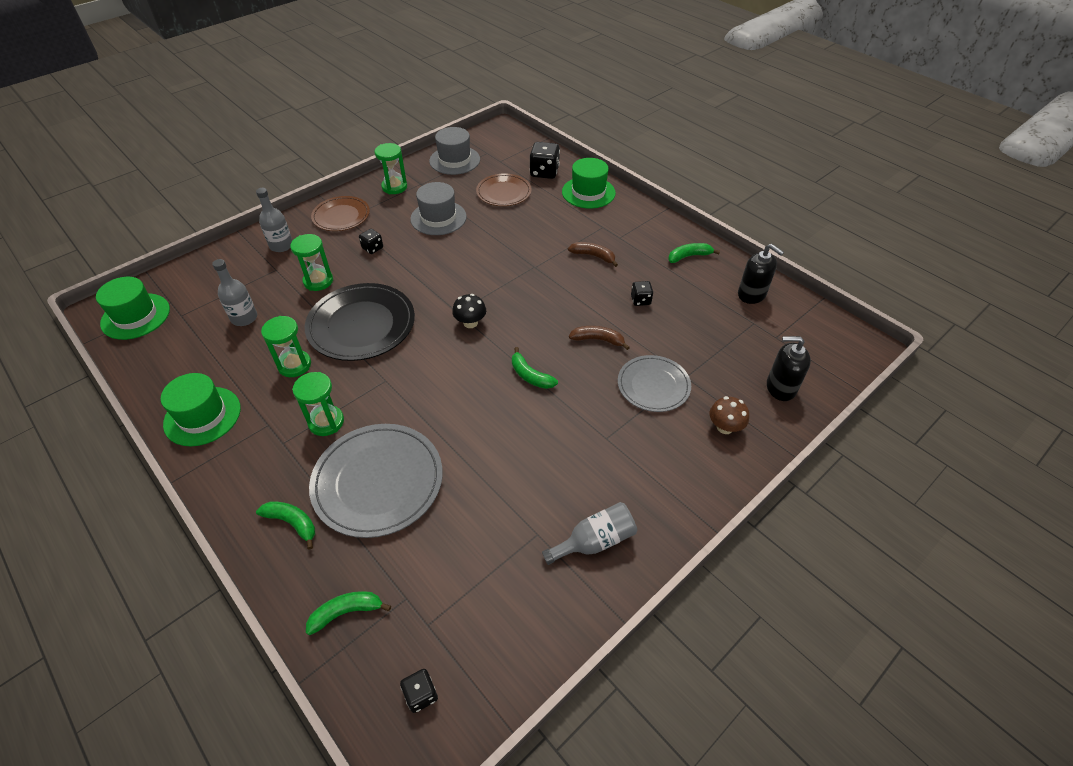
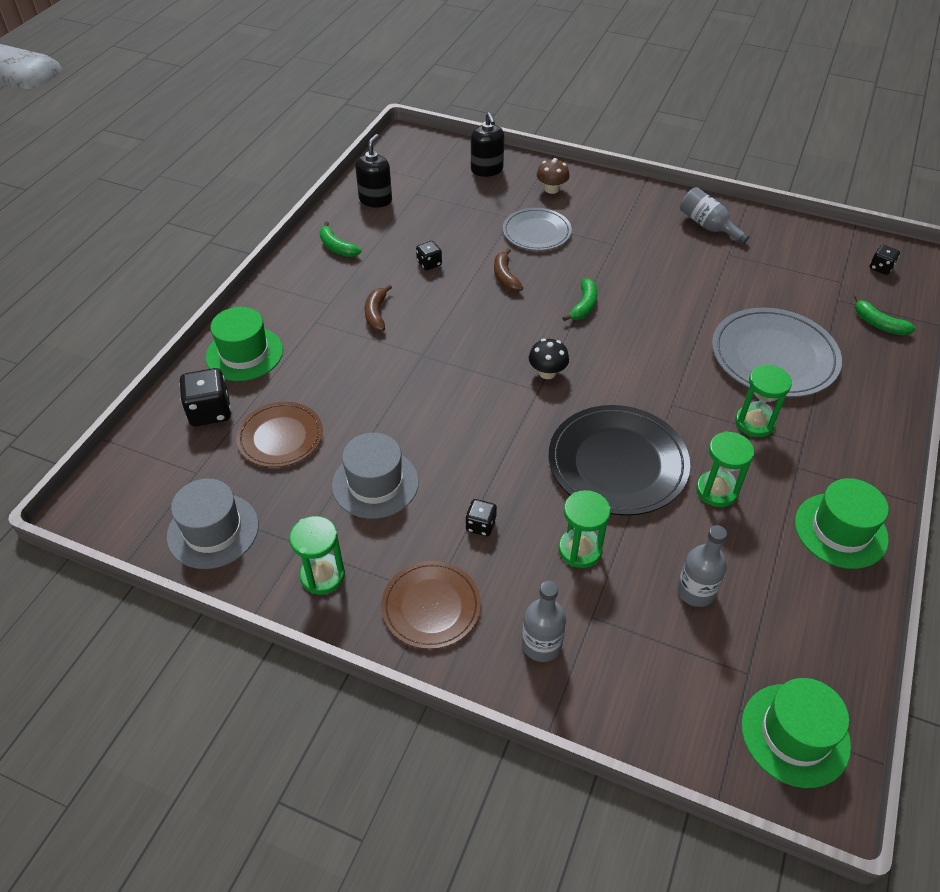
camera: 115 degrees left, 0 degrees up
green banana [256,502,315,550] -> none

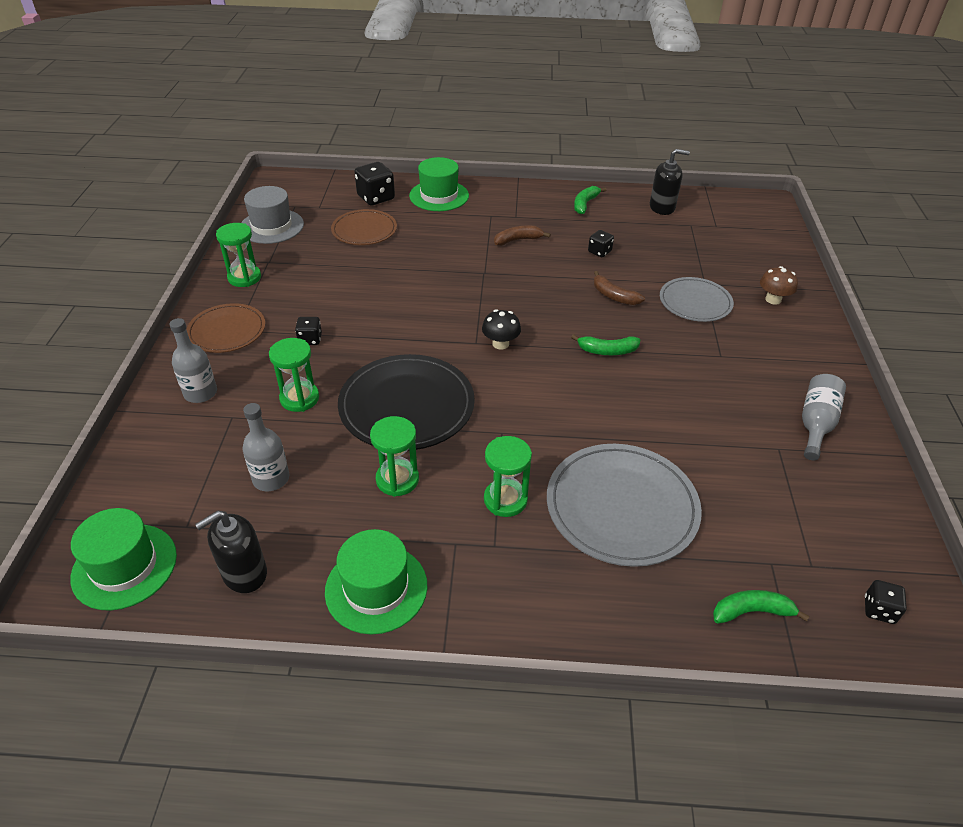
camera: 70 degrees right, 5 degrees down
grey hat [332,433,419,519] -> none
black soap dispenser [471,112,504,177] -> black soap dispenser moved to [195,510,267,593]
brown banana [494,248,523,292] -> brown banana turned 105 degrees counterclockwise [594,271,645,305]
green banana [854,295,916,335] -> green banana turned 60 degrees clockwise [713,590,809,624]

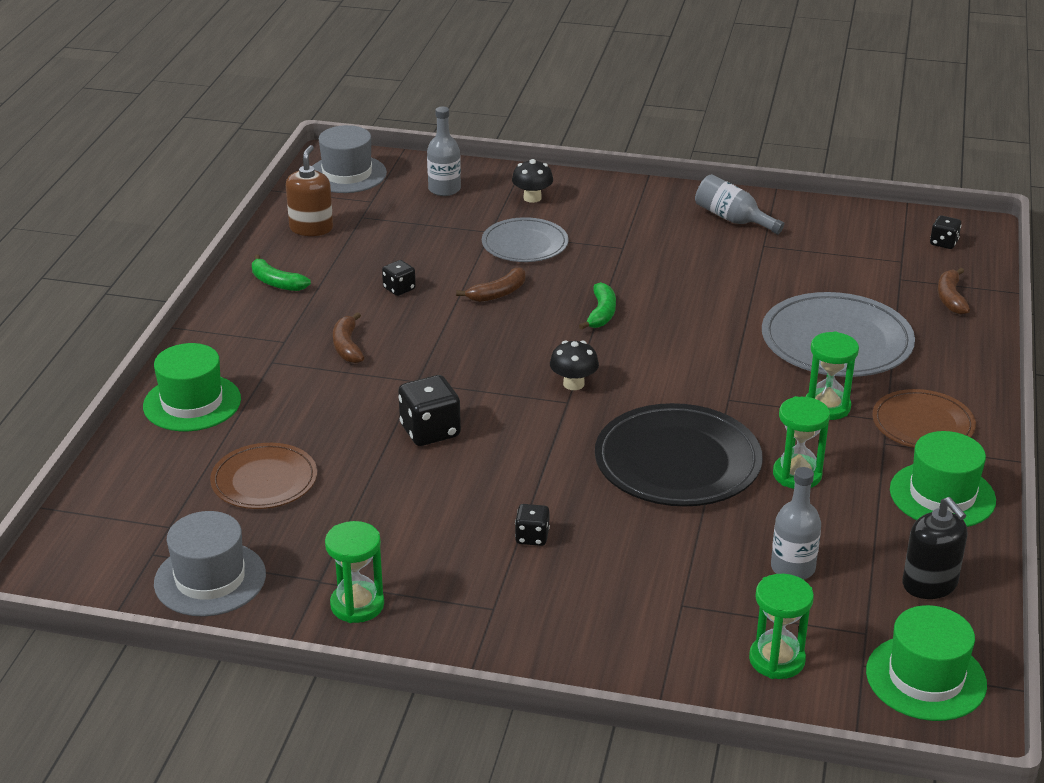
camera: 80 degrees left, 10 degrees down
grey bottle [170,318,217,403] -> grey bottle moved to [427,107,461,196]
brown plate [186,303,265,353] -> brown plate moved to [872,389,976,448]
green hourglass [269,338,319,412] -> green hourglass moved to [749,574,814,679]
black dice [354,162,395,205] -> black dice moved to [398,375,461,446]
black soap dispenser [650,149,690,215] -> brown soap dispenser [286,145,333,236]
green banana [713,590,809,624] -> brown banana [938,268,970,315]
brown mushroom [760,266,798,305] -> black mushroom [512,159,553,203]
none -> grey hat [313,125,387,193]

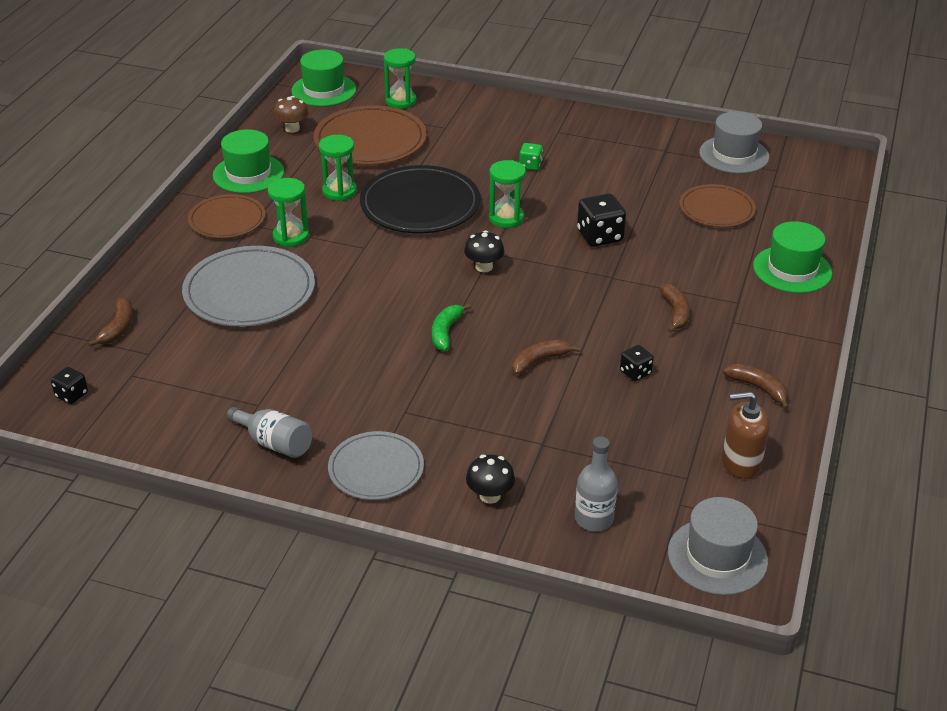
camera: 175 degrees left, 5 degrees up
green banana [252,255,311,291] -> brown banana [723,364,789,410]
brown soap dispenser [286,145,333,236] -> brown soap dispenser turned 75 degrees clockwise [722,392,770,479]
green hourglass [325,521,384,623] -> green hourglass moved to [489,160,526,228]
grey plate [482,217,569,262] -> grey plate moved to [328,431,424,500]
black dice [515,504,550,546] -> green dice [519,143,543,170]
grey bottle [771,467,821,579] -> brown plate [314,105,427,165]
black soap dispenser [902,497,967,599] -> brown mushroom [273,96,308,133]

